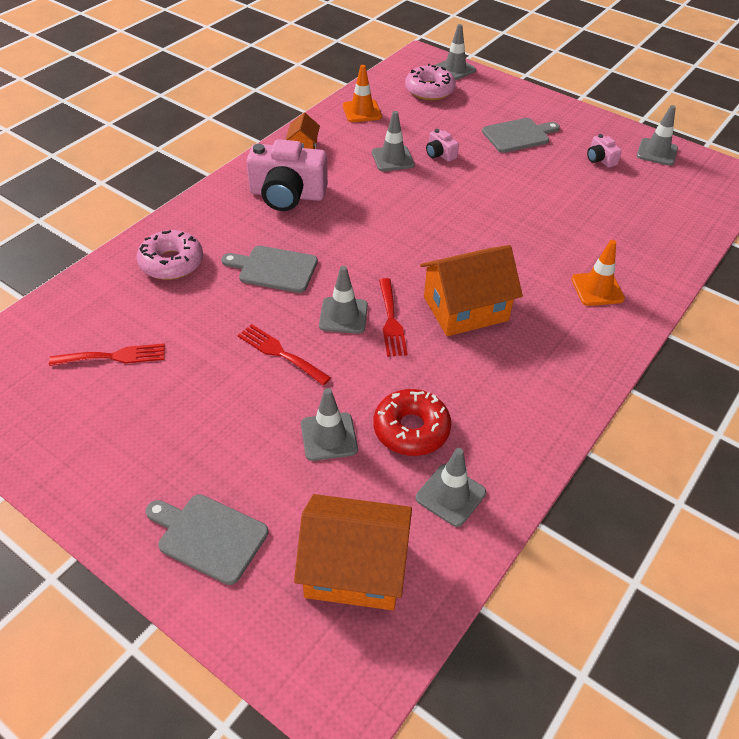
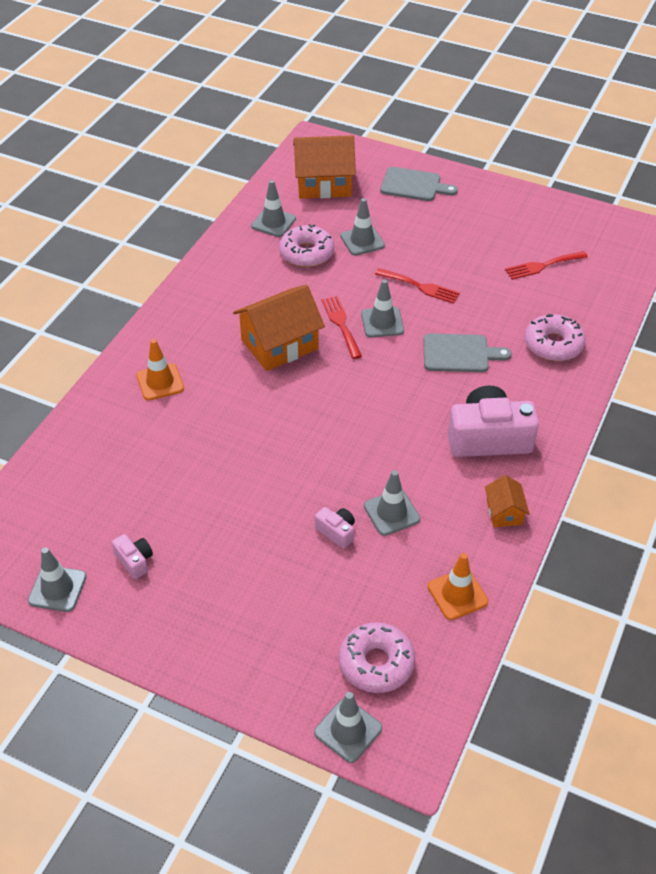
camera: 170 degrees right, 0 degrees up
red donut [374,389,451,456] -> pink donut [279,224,334,267]
grey cutting board [482,118,560,153] -> none

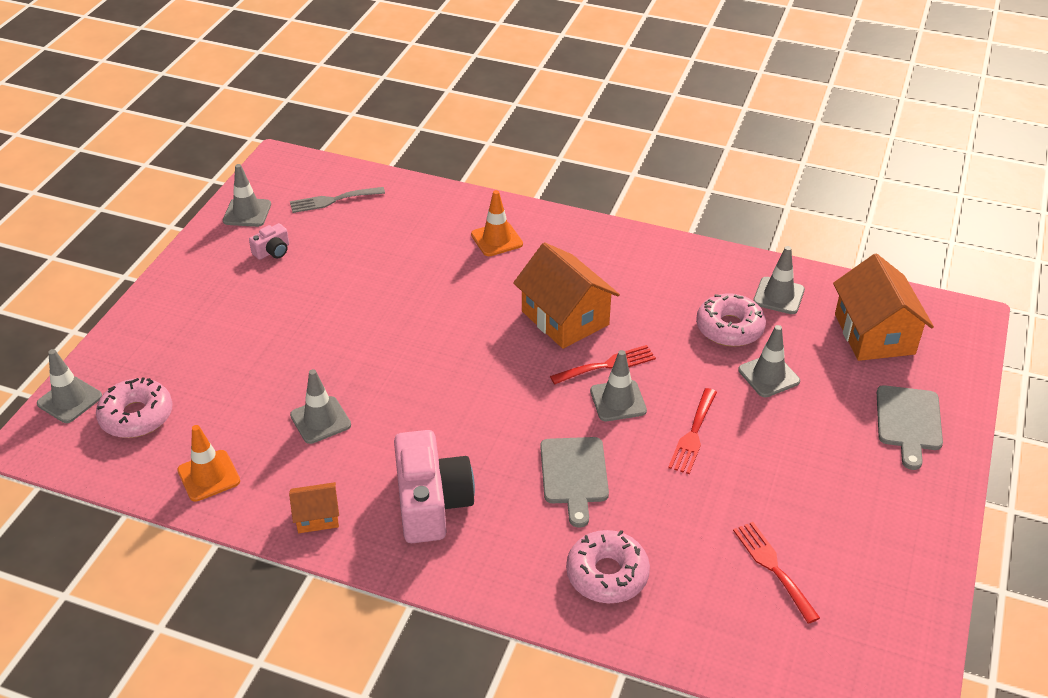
camera: 85 degrees right, 5 degrees down
pink camera [315,507,355,549] -> none
none -> grey fork [290,187,385,213]

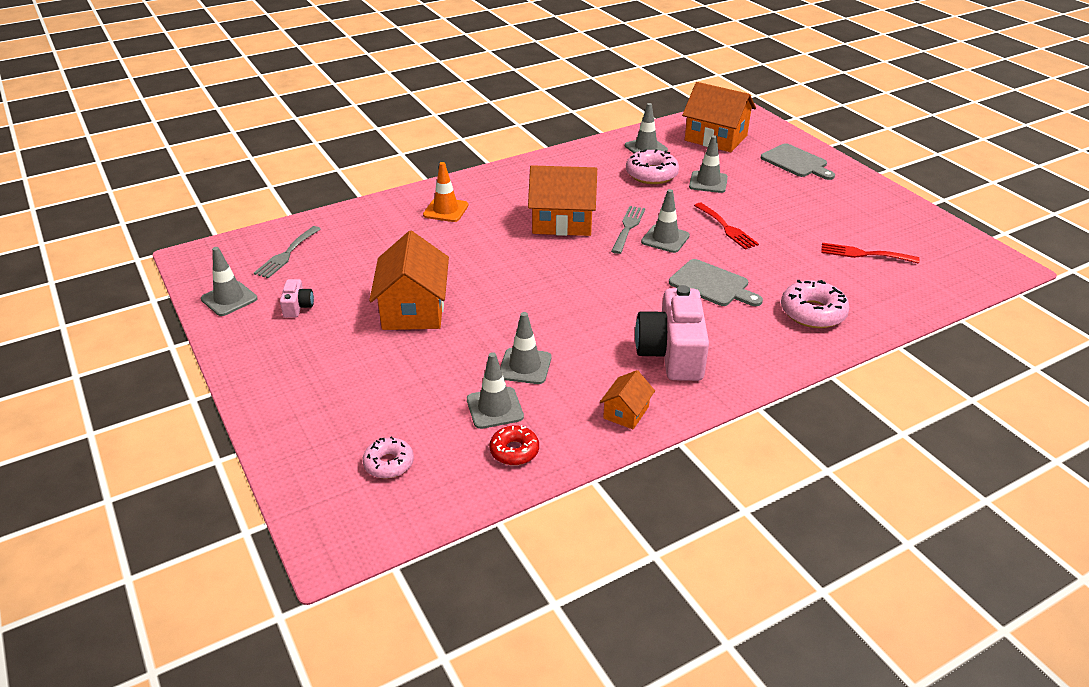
camera: 50 degrees left, 5 degrees down
grey traffic cone [37,349,102,423] -> grey traffic cone moved to [467,352,524,429]
pink donut [96,378,172,438] -> pink donut [362,436,414,479], size x0.63
orange traffic cone [177,425,240,502] -> red donut [489,425,539,465]
pink camera [394,430,475,543] -> pink camera turned 120 degrees counterclockwise [635,285,709,381]
red fork [550,345,656,385] -> grey fork [611,206,645,254]
none -> orange house [369,231,449,330]

